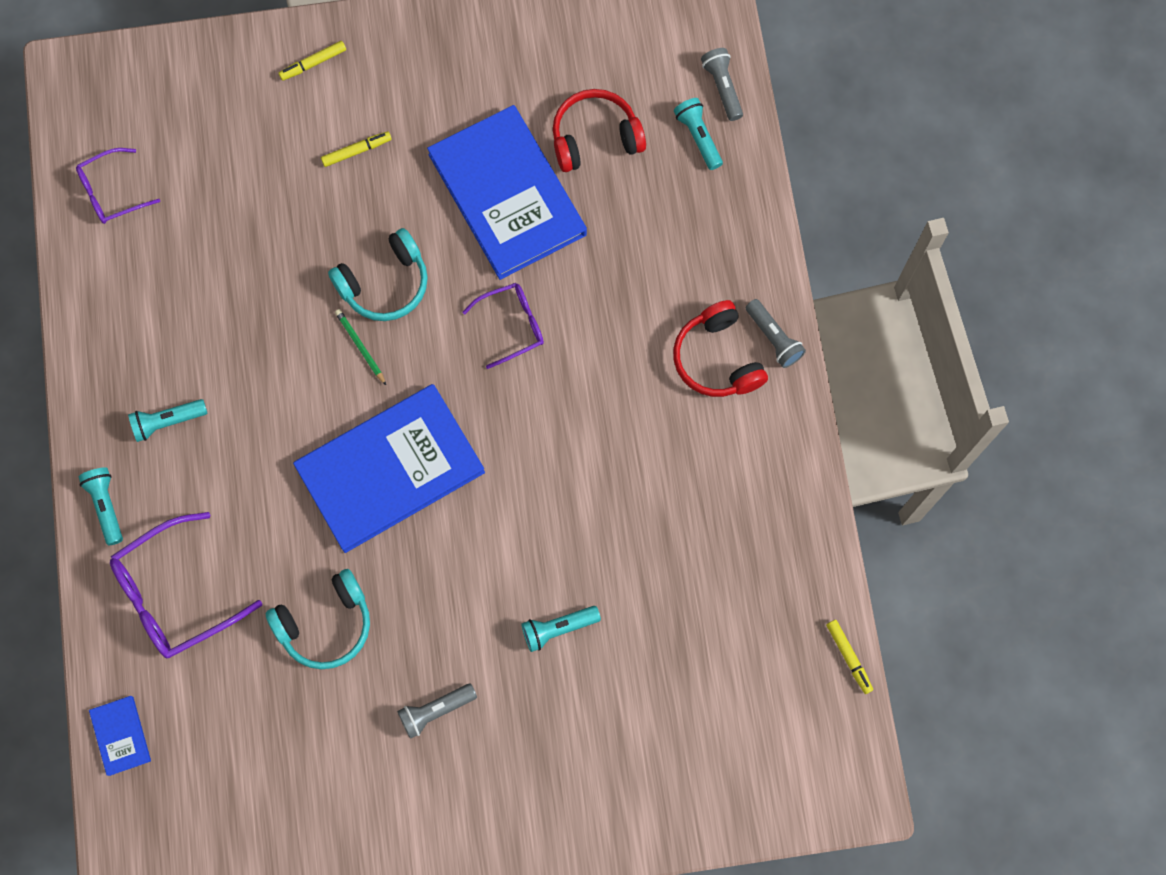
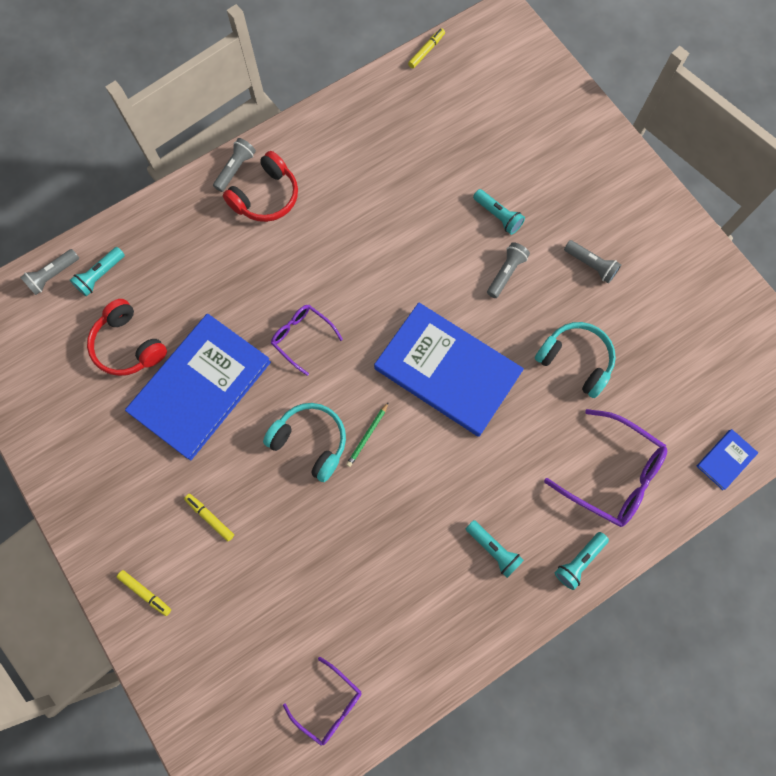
camera: 115 degrees left, 0 degrees up
none -> grey flashlight [487,242,530,298]

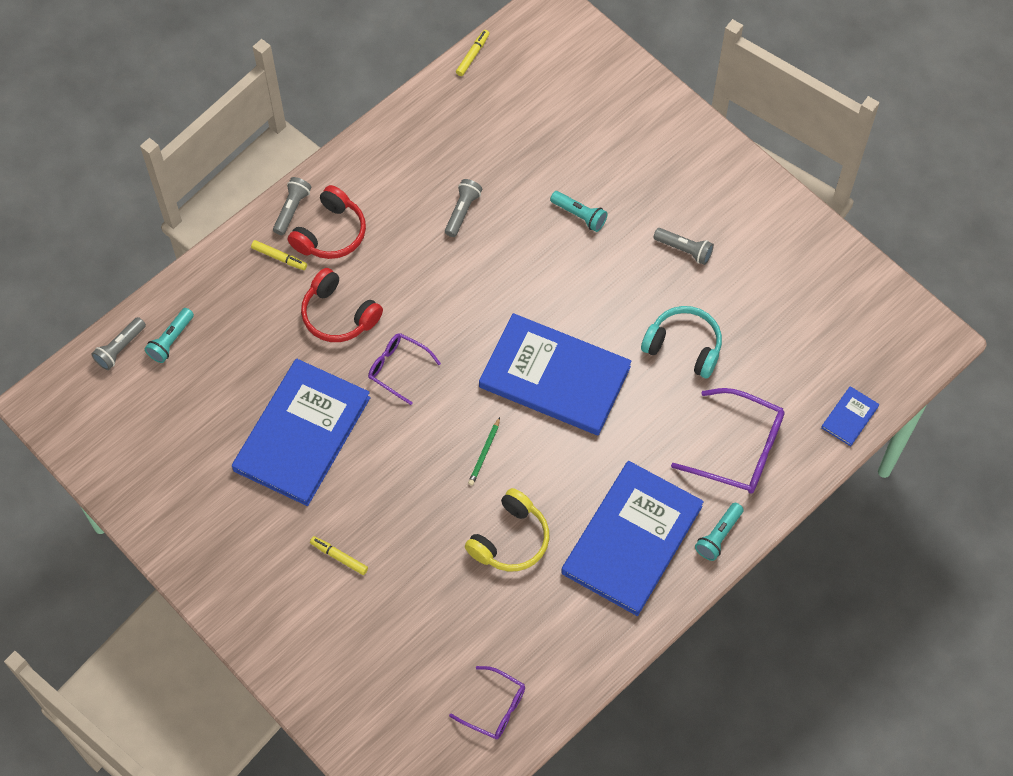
camera: 10 degrees left, 10 degrees down
red headphones [87,299,167,376] -> red headphones moved to [301,268,383,342]
yellow marker [117,570,171,616] -> yellow marker moved to [251,240,307,270]
turquoise headphones [263,403,346,482] -> none
turquoise flashlight [466,520,524,578] -> blue book [561,461,704,616]
grey flashlight [487,242,530,298] -> grey flashlight moved to [445,179,482,237]
none -> yellow headphones [465,488,549,571]

